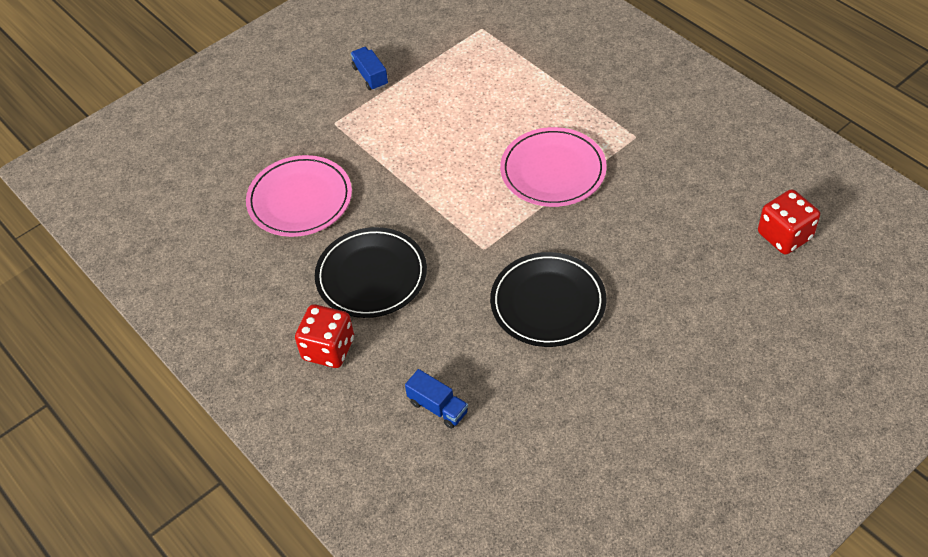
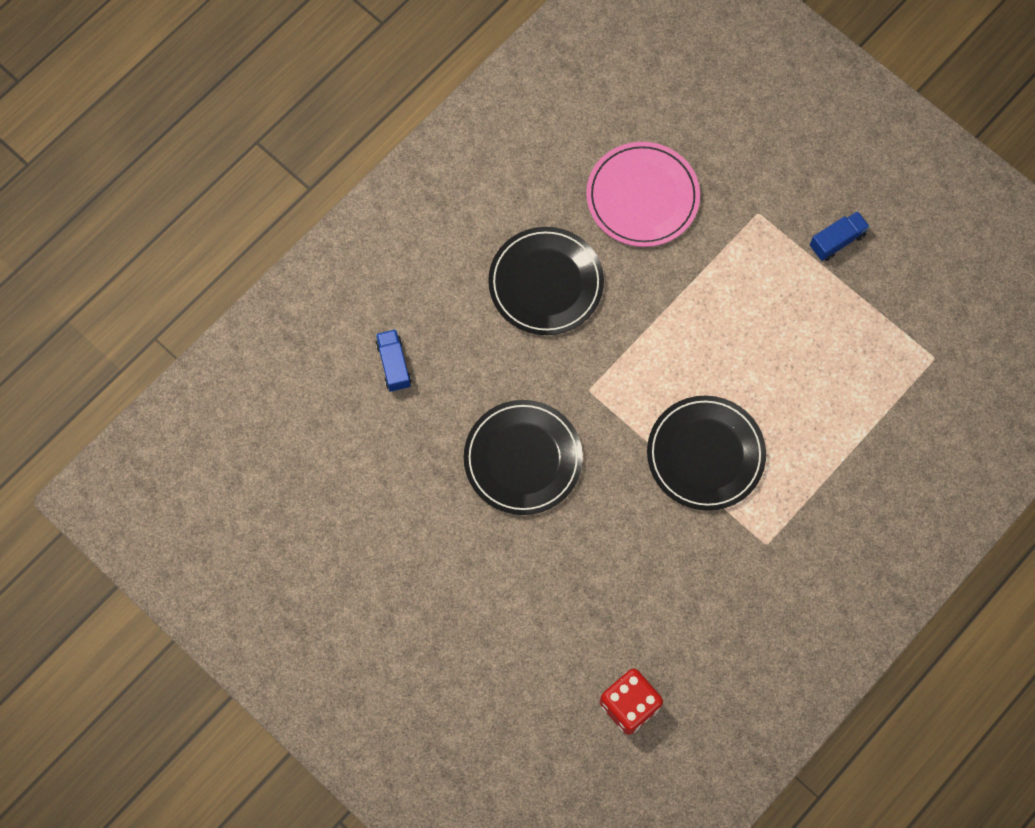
camera: 80 degrees right, 20 degrees up
red dice [295,304,354,368] -> none
blue truck [405,369,468,429] -> blue truck turned 135 degrees clockwise [376,329,411,392]
pink plate [500,127,607,207] -> black plate [647,396,766,511]

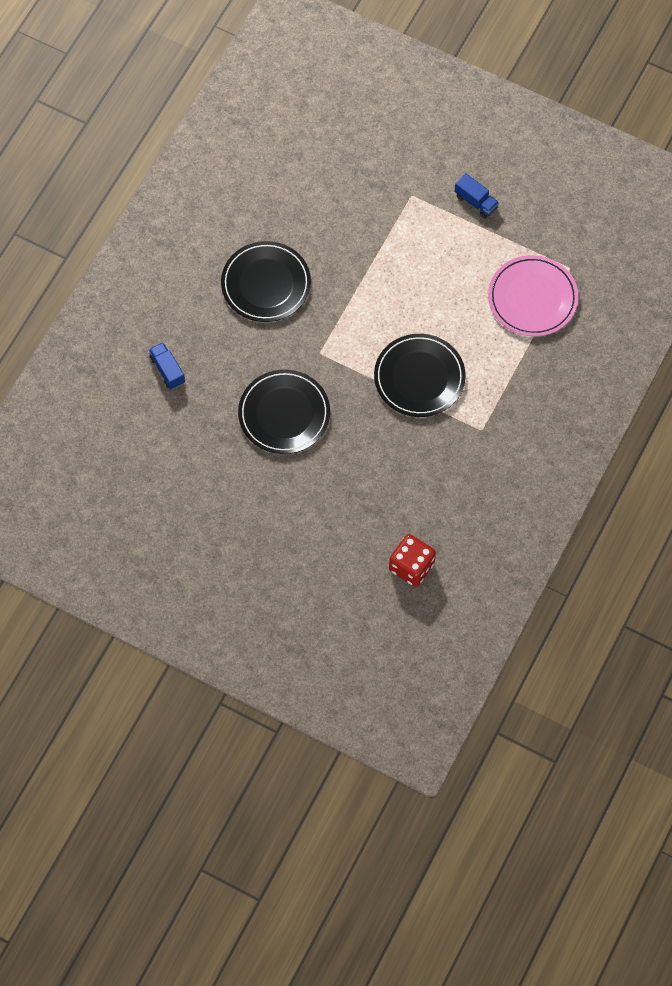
camera: 15 degrees left, 5 degrees down
pink plate [586,142,700,247] -> pink plate moved to [488,255,578,336]
blue truck [810,211,870,261] -> blue truck turned 90 degrees clockwise [455,173,499,218]

